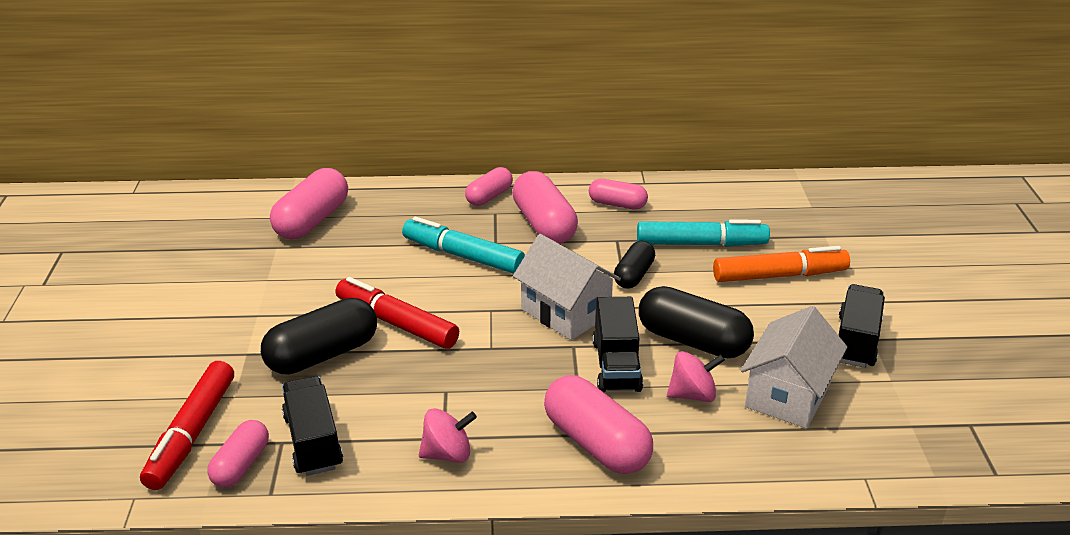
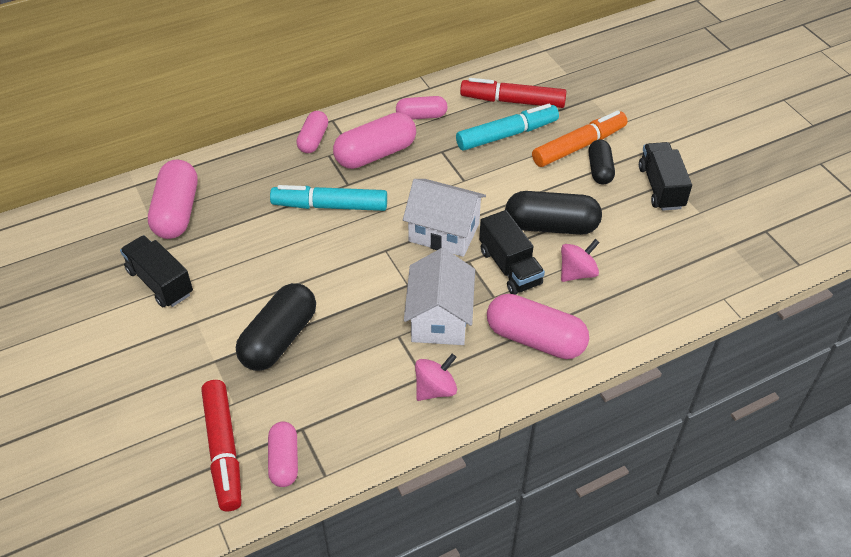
camera: 25 degrees left, 15 degrees up
black truck [282,376,343,476] -> black truck moved to [120,235,193,307]
red marker [335,277,459,349] -> red marker moved to [460,78,566,108]
pink capsule [512,171,578,244] -> pink capsule turned 75 degrees counterclockwise [333,112,416,169]
black capsule [614,241,655,289] -> black capsule moved to [588,140,615,185]
white house [741,306,847,429] -> white house moved to [404,248,475,345]

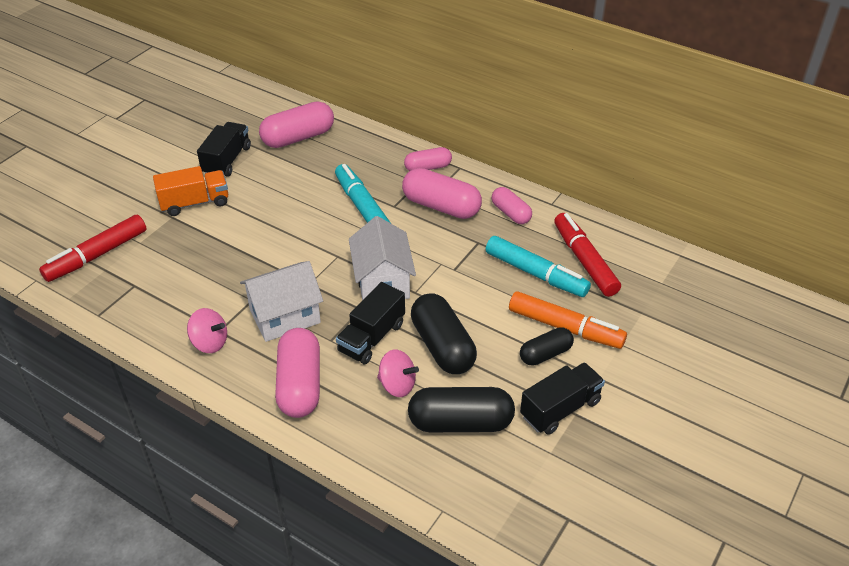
camera: 60 degrees right, 5 degrees down
black capsule [236,283,316,371] -> black capsule moved to [408,387,515,432]
pink capsule [268,422,298,487] -> none
none -> orange truck [153,166,228,216]

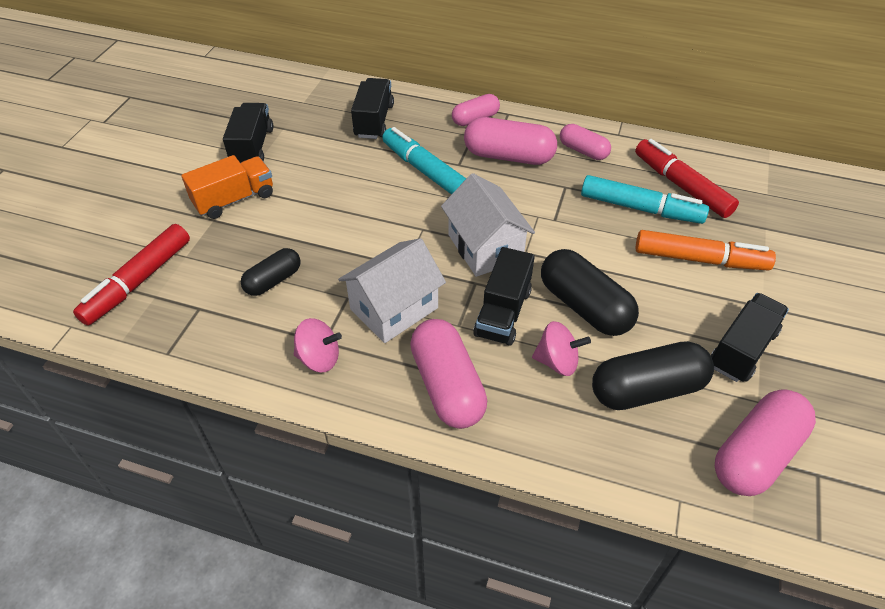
camera: 15 degrees left, 5 degrees up
pink capsule [259,101,334,148] -> pink capsule moved to [715,389,816,496]
black capsule [520,327,574,366] -> black capsule moved to [241,248,301,296]
none -> black truck [351,78,394,139]

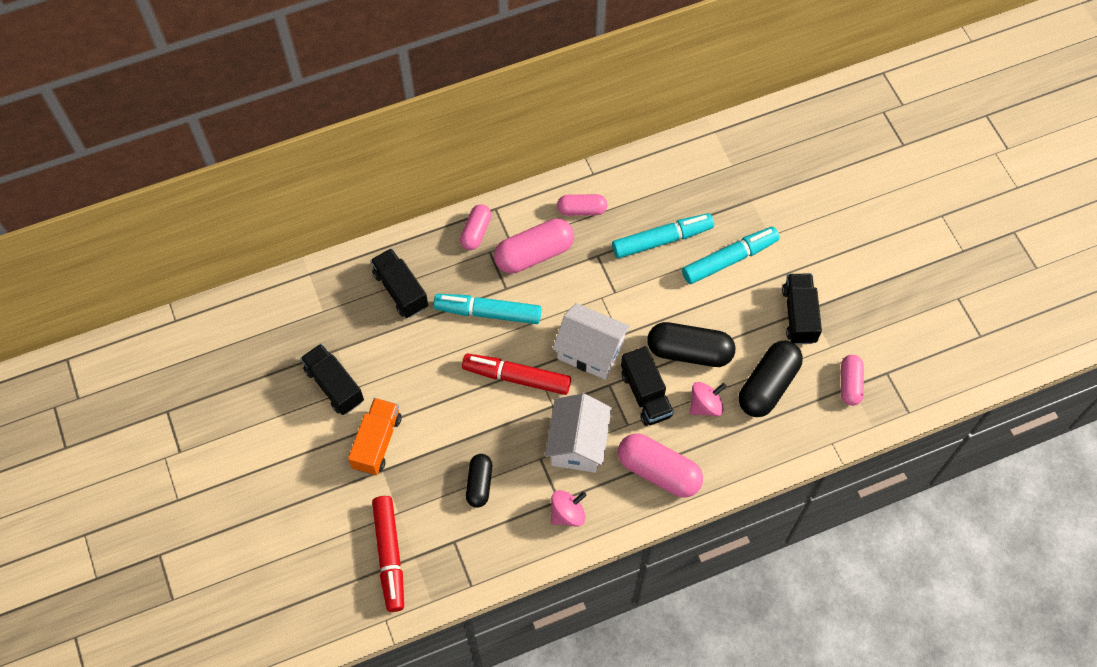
camera: 40 degrees left, 15 degrees up
red marker [635,139,739,218] -> red marker moved to [462,353,571,395]
orange marker [636,230,776,270] -> turquoise marker [682,227,780,284]
pink capsule [715,389,816,496] -> pink capsule [841,355,864,406], size x0.60

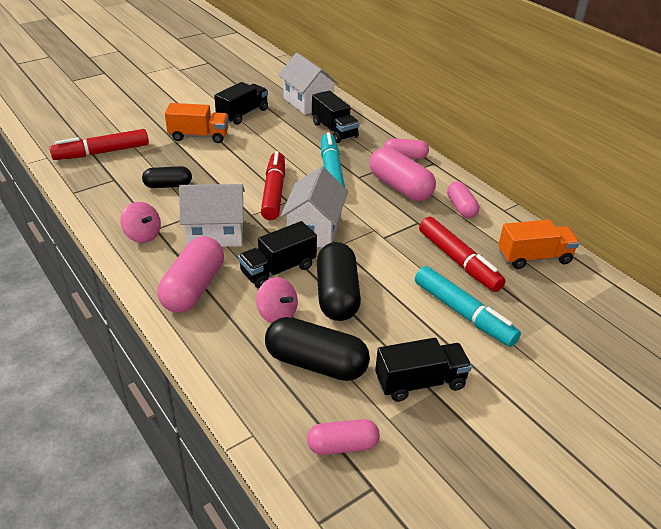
camera: 75 degrees right, 25 degrees down
black truck [371,248,428,318] -> black truck turned 105 degrees clockwise [312,91,359,143]
turquoise marker [612,213,714,258] -> red marker [419,217,506,292]
none -> white house [278,53,339,115]
none -> orange truck [498,220,579,269]

